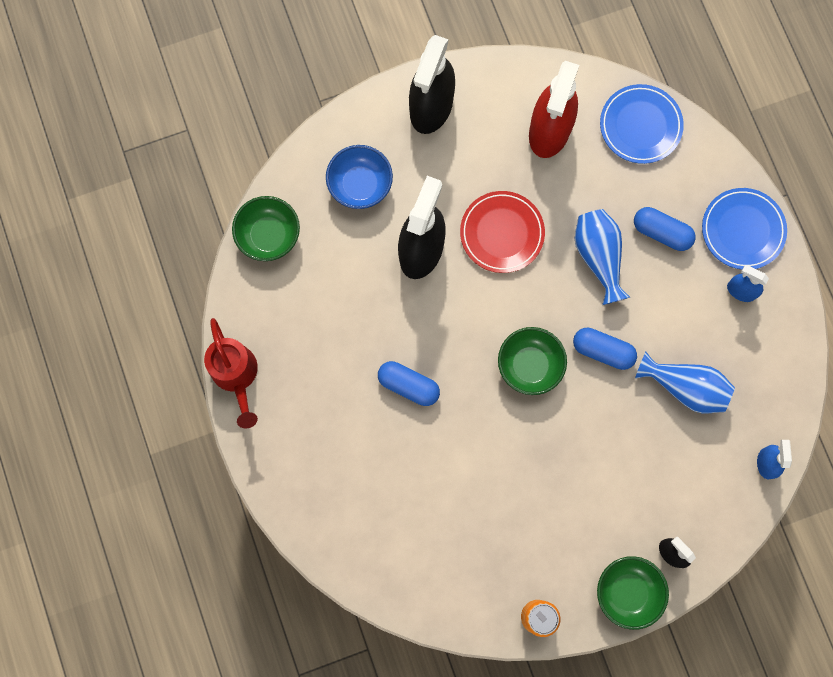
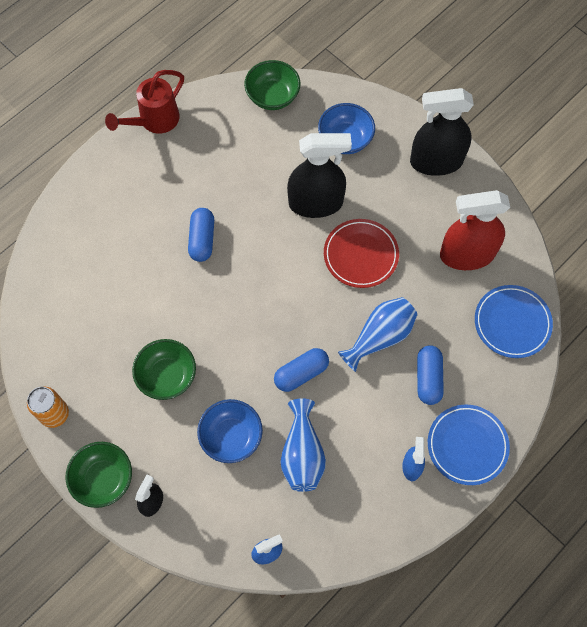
camera: 65 degrees right, 10 degrees down
green bowl [498,327,567,395] -> green bowl moved to [132,339,196,400]
blue capsule [573,328,637,370] -> blue capsule turned 60 degrees clockwise [274,348,329,392]
none -> blue bowl [197,399,263,463]

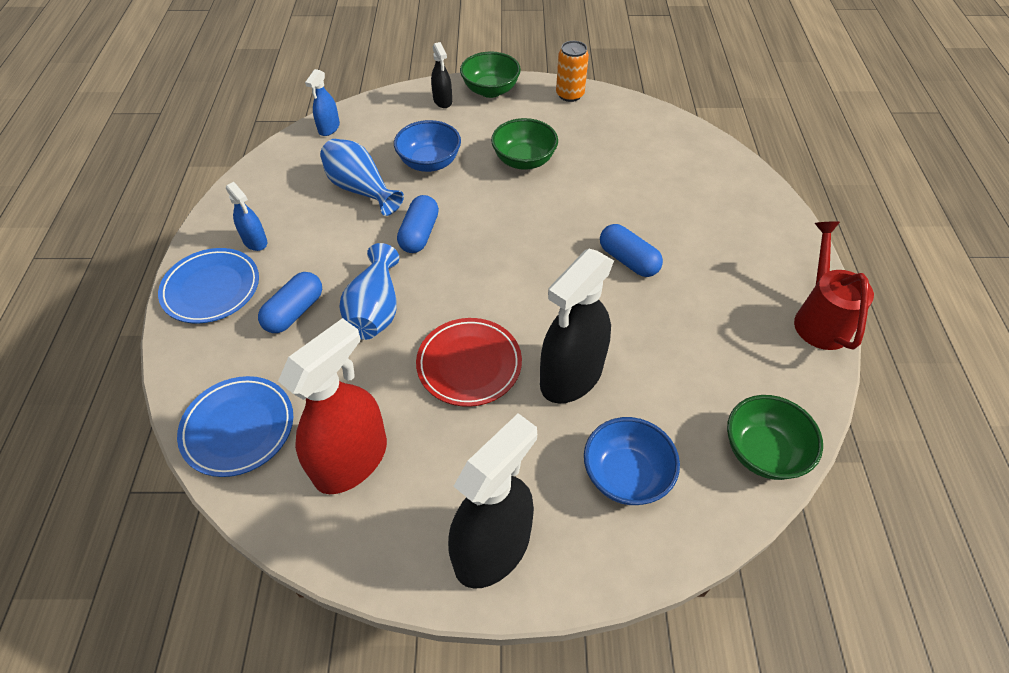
camera: 135 degrees right, 15 degrees down
blue capsule [417,345,444,405] -> blue capsule turned 75 degrees clockwise [258,272,322,333]

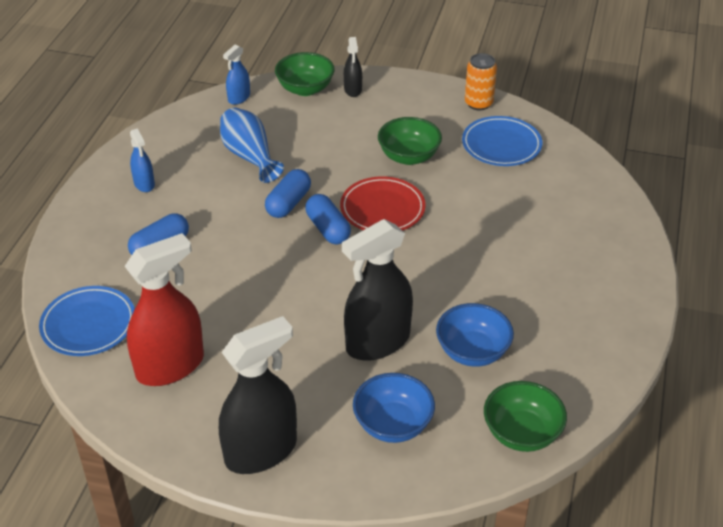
camera: 15 degrees right, 10 degrees down
blue plate [158,248,259,324] -> blue plate moved to [462,116,542,166]
blue vase [339,243,399,340] -> none
blue bowl [394,120,461,172] -> blue bowl moved to [436,303,514,367]
red plate [416,318,522,407] -> red plate moved to [340,177,426,231]
green bowl [460,51,521,98] -> green bowl moved to [275,52,335,96]
blue capsule [600,224,663,277] -> blue capsule moved to [305,194,351,245]
red watering can [794,221,874,350] -> none

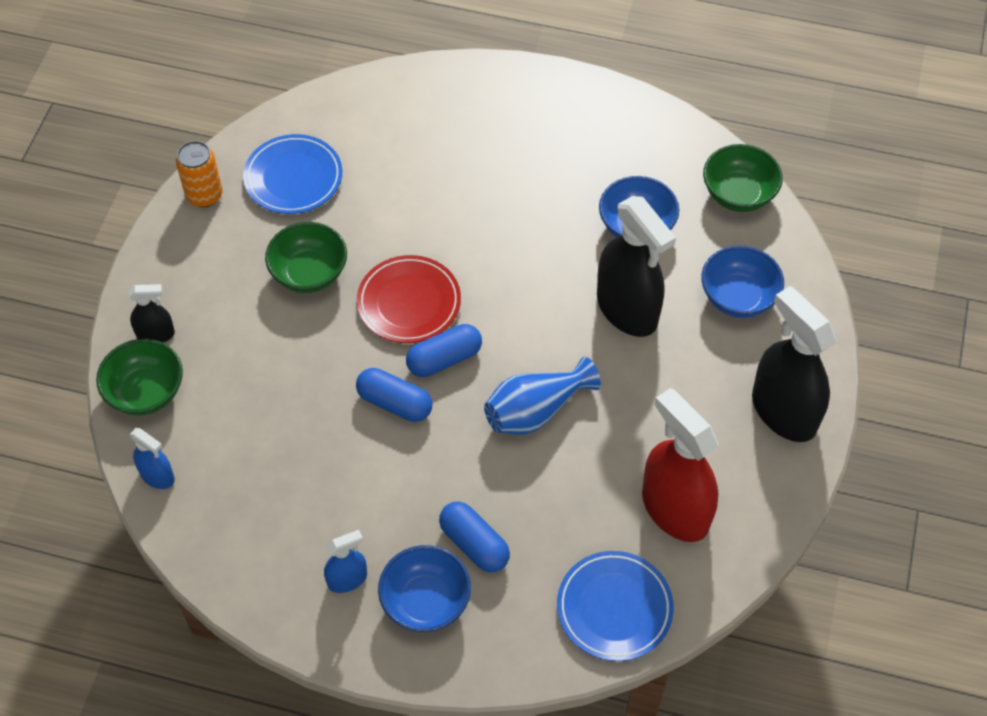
camera: 90 degrees left, 15 degrees up
blue vase [220,107,284,183] -> blue vase moved to [484,357,601,435]
none -> blue bowl [378,545,471,632]

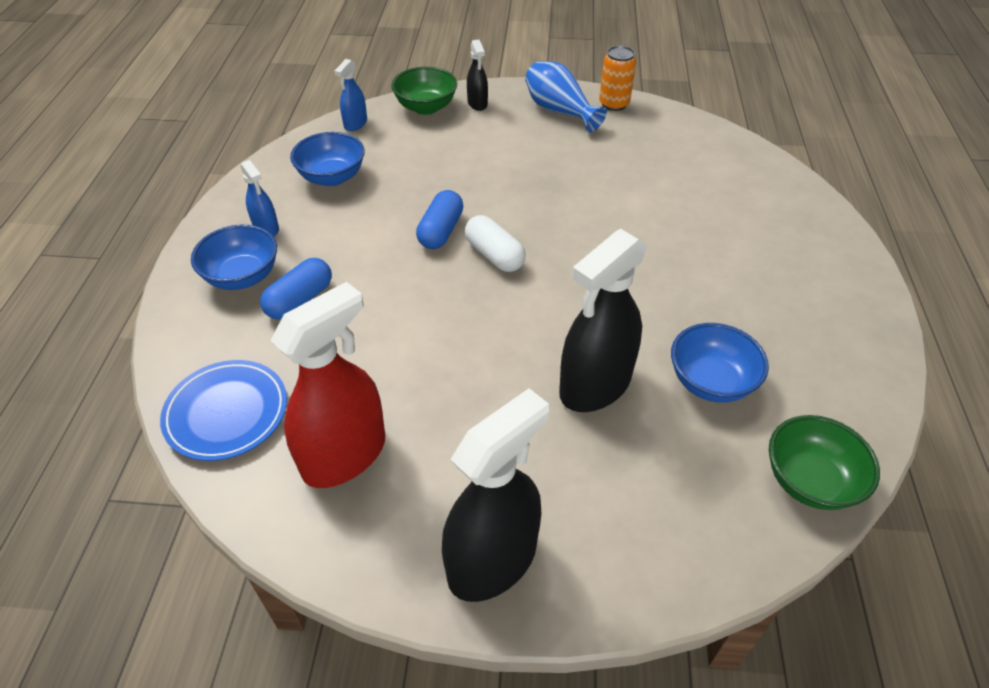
camera: 80 degrees right, 10 degrees down
blue plate [243,134,342,214] -> none
green bowl [265,222,347,293] -> none
red plate [357,255,461,343] -> none
blue capsule [406,324,482,377] -> white capsule [465,215,526,272]
blue vase [484,357,601,435] -> blue vase moved to [525,61,607,133]
blue bowl [701,245,784,318] -> blue bowl moved to [290,132,365,186]

